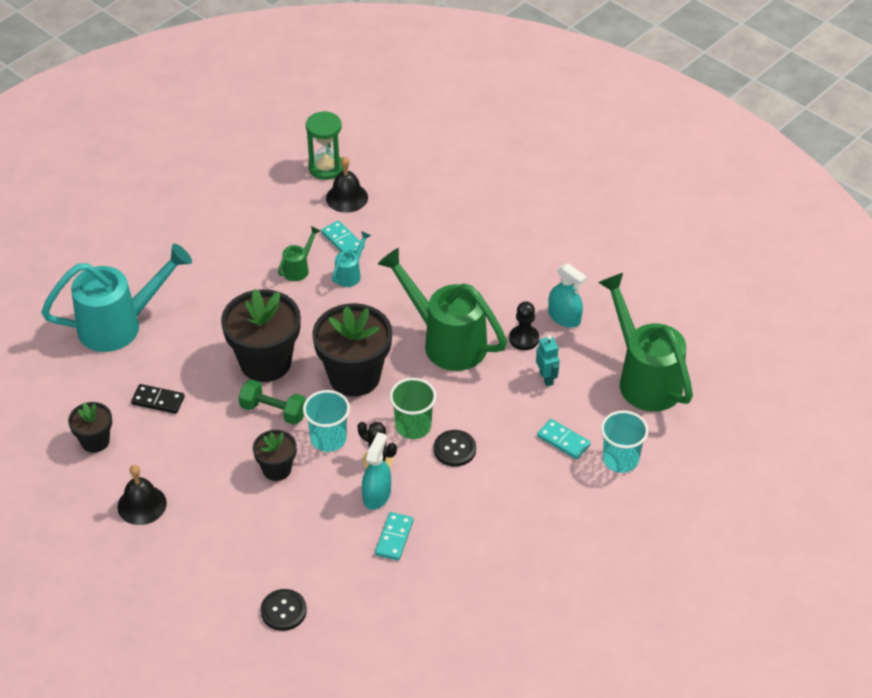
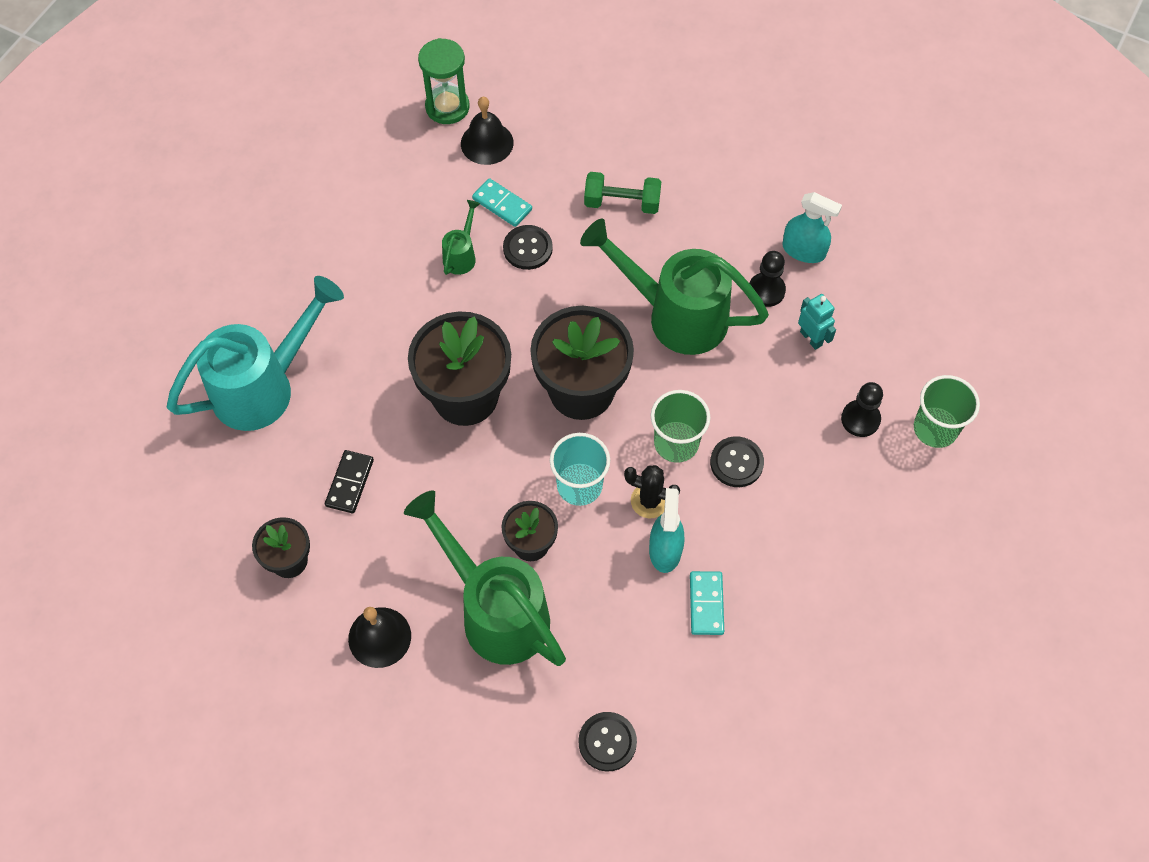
camera: 15 degrees left, 15 degrees up
black domino [131,384,185,414] -> black domino turned 75 degrees counterclockwise [325,450,374,513]
green dumbbell [239,379,306,425] -> green dumbbell moved to [584,172,661,214]
turquoise watering can [332,231,371,287] -> black button [503,225,553,270]
turquoise domino [537,419,591,459] -> black pawn [841,382,883,437]
green watering can [598,273,693,412] -> green watering can moved to [404,490,566,666]
turquoise cup [601,410,648,473] -> green cup [914,375,980,448]

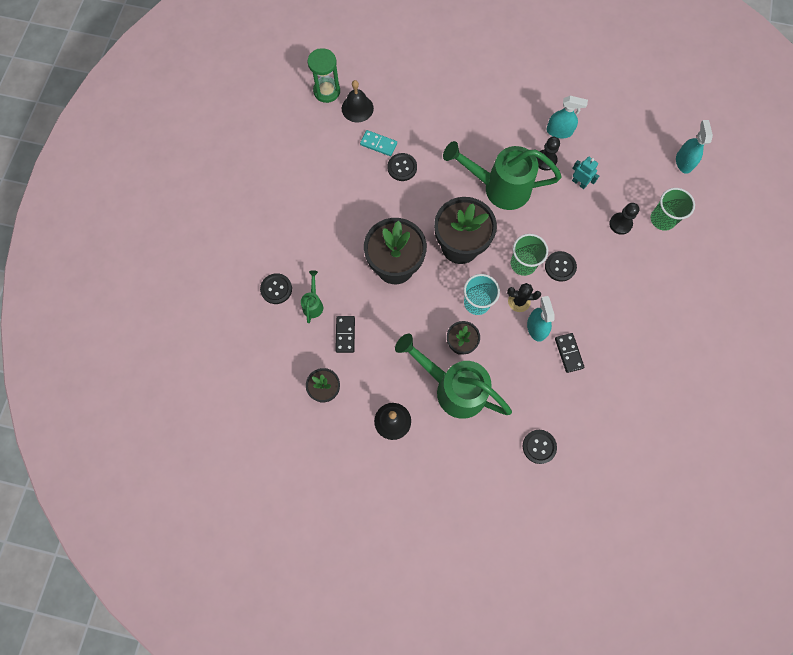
camera: 15 degrees left, 10 degrees up
turquoise watering can [167,276,344,431] -> black button [260,273,292,304]
green watering can [442,200,480,275] -> green watering can moved to [301,270,323,323]
green dumbbell [584,172,661,214] -> none
turquoise domino [690,571,724,635] -> black domino [555,333,585,373]
none -> turquoise spray bottle [676,120,713,174]

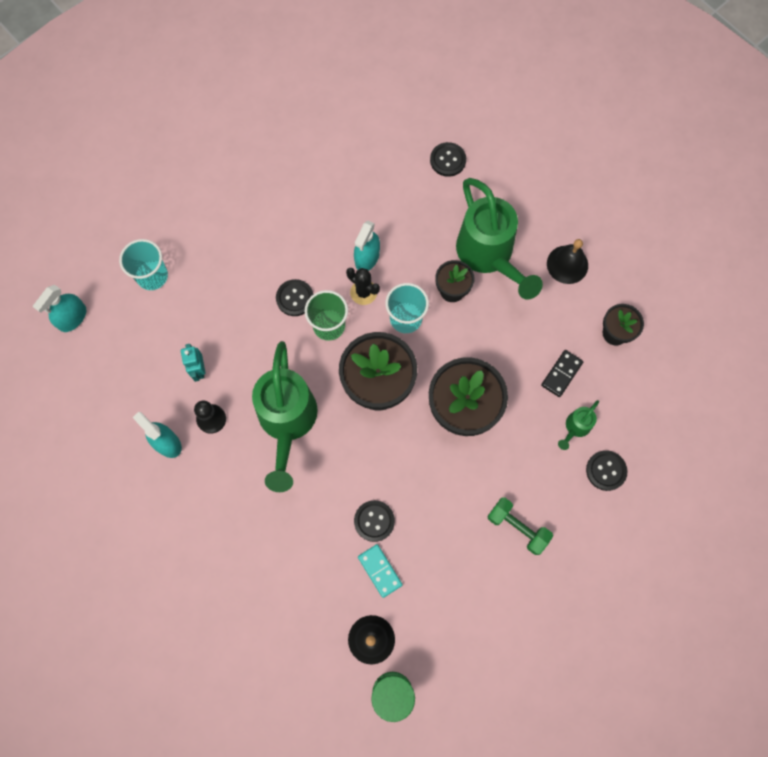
camera: 145 degrees left, 0 degrees up
green watering can [443,141,562,210] -> green watering can turned 45 degrees clockwise [252,341,318,492]
black domino [555,333,585,373] -> none
black pawn [609,203,640,235] -> none
green cup [651,188,695,231] -> turquoise cup [119,239,168,290]
none -> green dumbbell [487,497,553,555]

